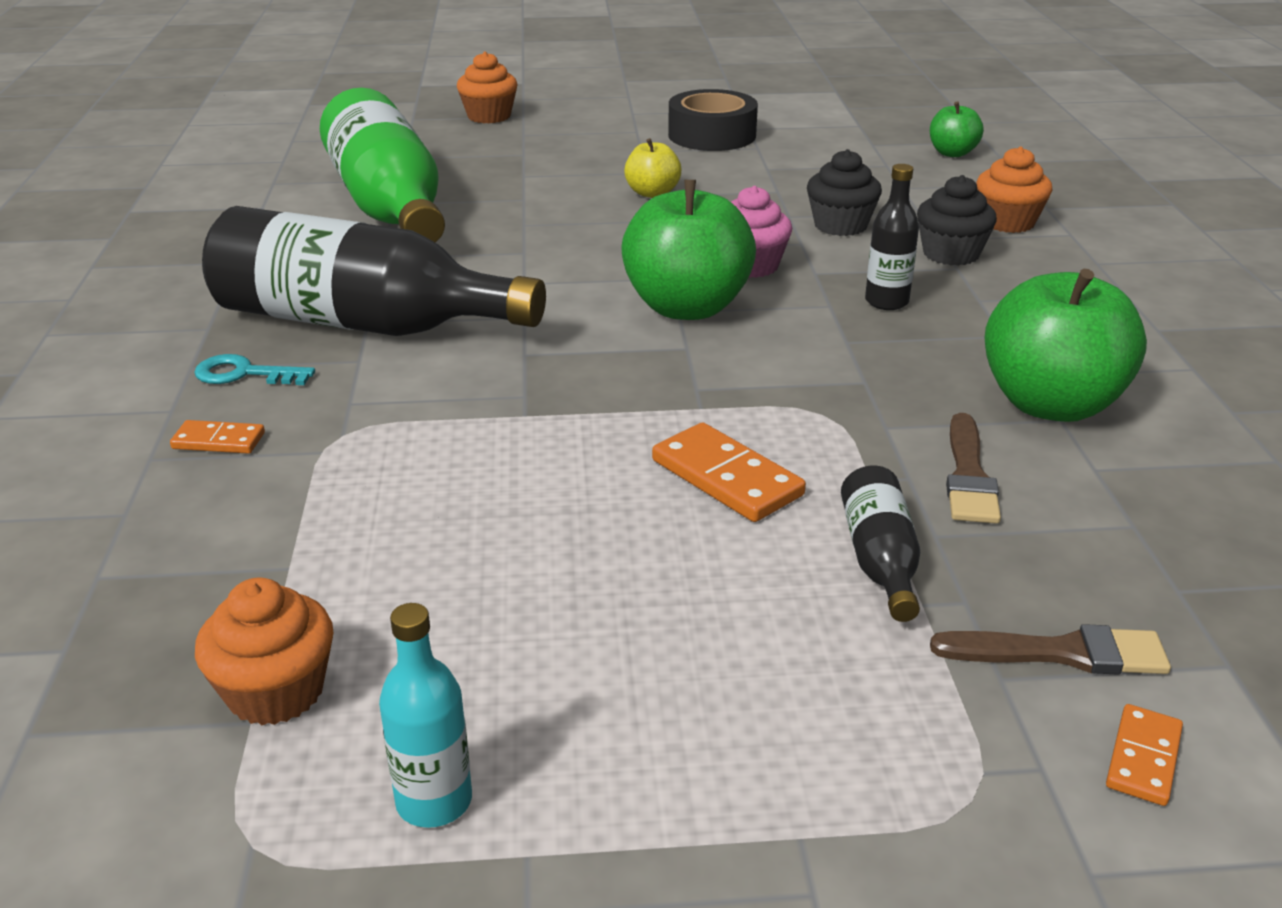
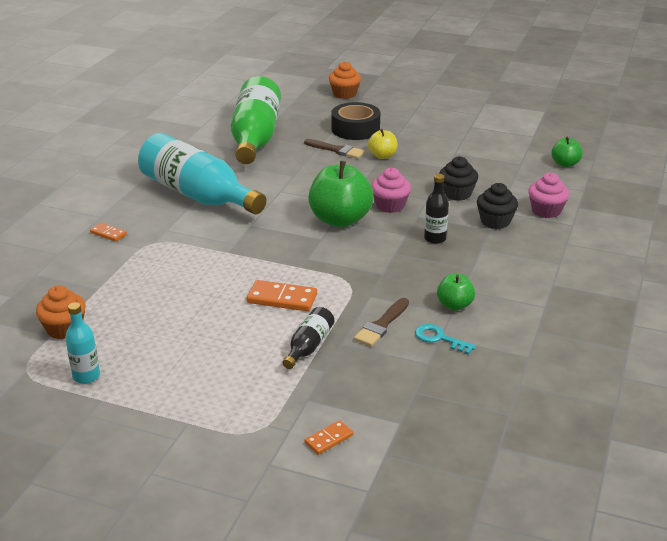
camera: 25 degrees right, 0 degrees up
turquoise key [194,354,315,385] -> turquoise key moved to [415,324,476,355]
black bottle [202,206,546,336] -> turquoise bottle [138,133,266,214]
orange domino [652,422,806,522] -> orange domino turned 60 degrees counterclockwise [247,280,317,311]
black tape [668,89,758,151] -> black tape moved to [331,102,380,140]
brown brush [930,624,1171,675] -> brown brush moved to [304,139,365,159]
orange cupcake [976,147,1053,233] -> pink cupcake [528,173,569,218]
green apple [985,269,1147,422] -> green apple [437,273,475,310], size x0.52

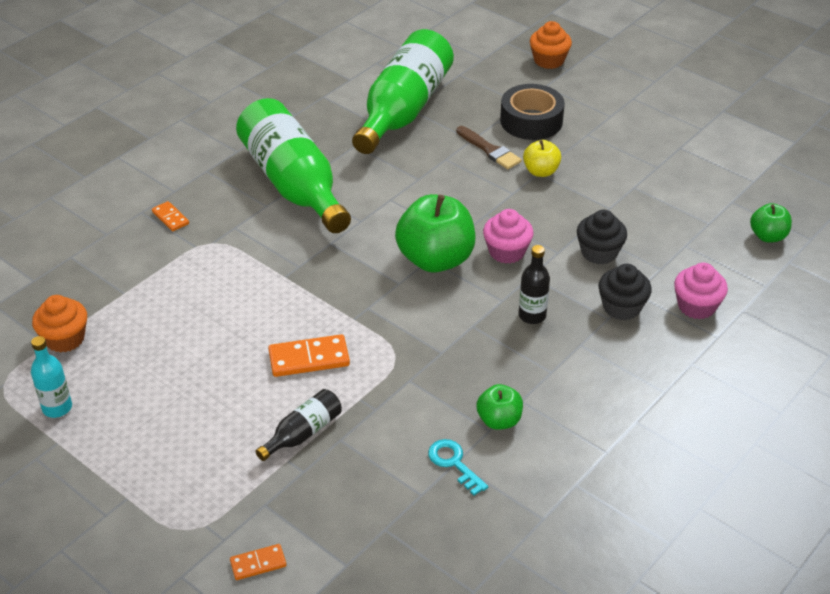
camera: 20 degrees right, 10 degrees up
turquoise bottle [138,133,266,214] -> green bottle [236,98,351,233]
orange domino [247,280,317,311] -> orange domino turned 45 degrees counterclockwise [268,334,350,377]
brown brush [354,298,409,346] -> none

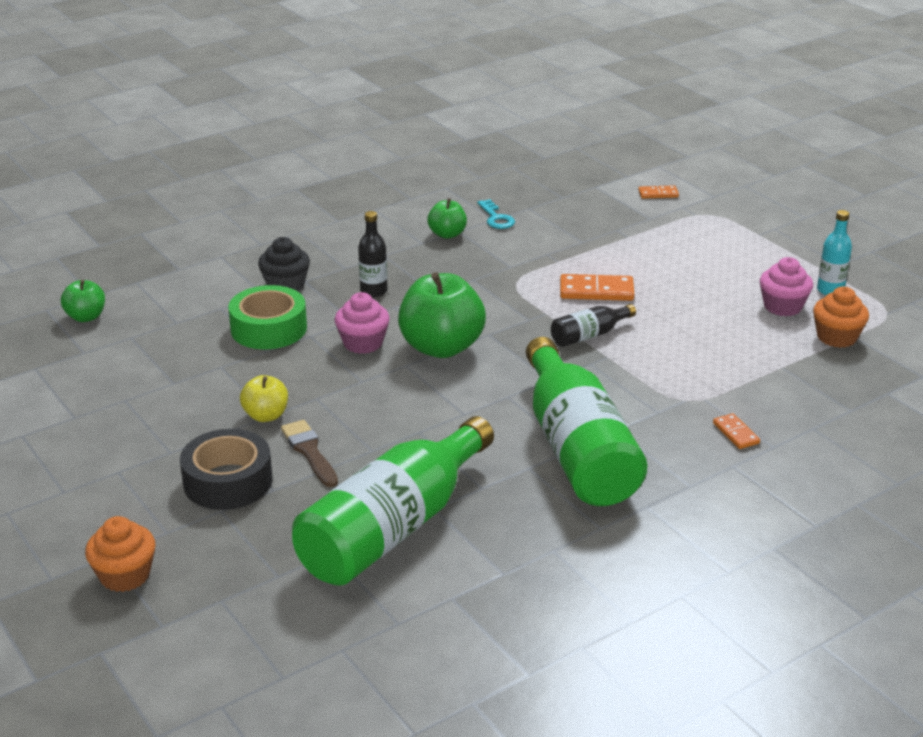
camera: 165 degrees left, 10 degrees down
black bottle [255,389,342,461] -> black bottle moved to [551,304,636,347]
black cupcake [577,210,627,264] -> green tape [228,285,307,349]
pink cupcake [674,263,728,319] -> pink cupcake moved to [760,257,813,316]

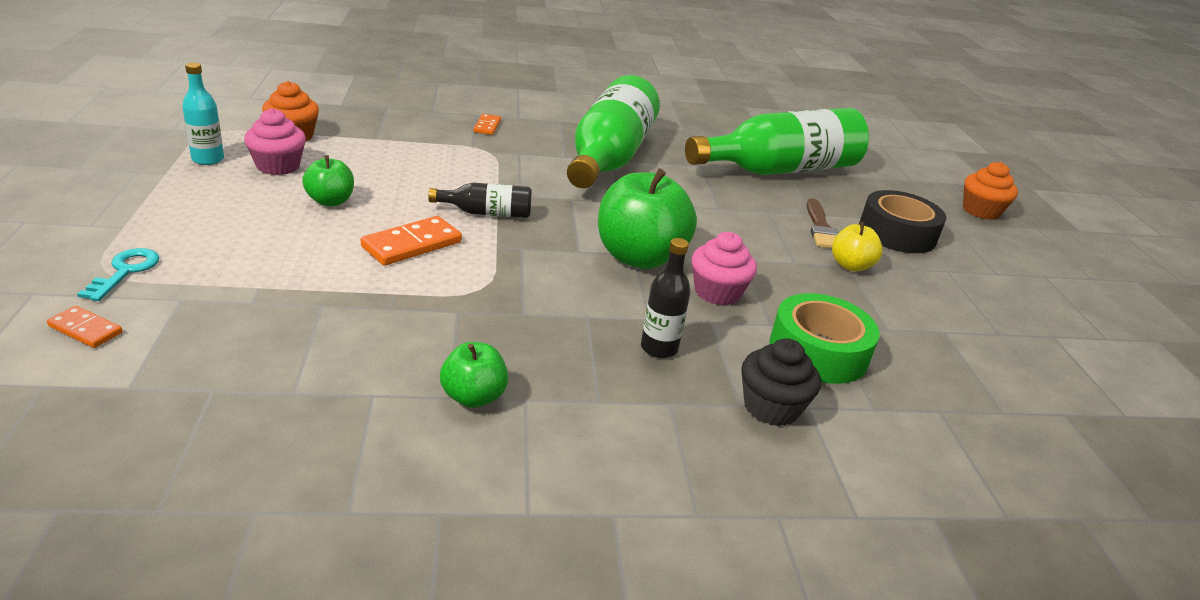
camera: 155 degrees left, 0 degrees up
green apple [61,280,105,322] -> green apple moved to [302,155,354,206]
turquoise key [477,199,515,229] -> turquoise key moved to [77,248,160,301]
orange domino [560,274,634,301] -> orange domino turned 75 degrees counterclockwise [361,216,462,266]

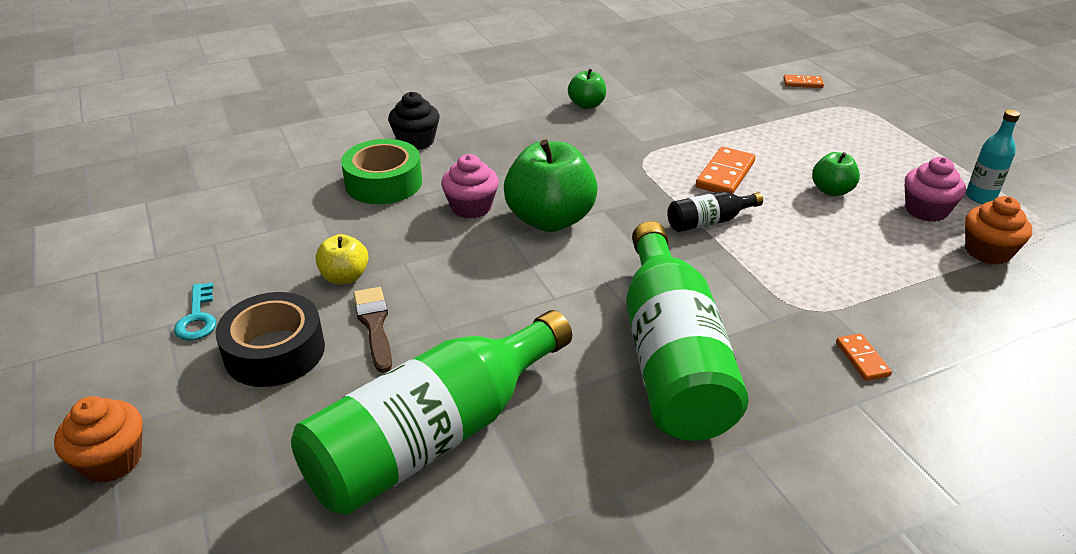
camera: 165 degrees right, 5 degrees up
turquoise key [77,248,160,301] -> turquoise key moved to [174,282,216,341]
black bottle [641,238,691,358] -> none

